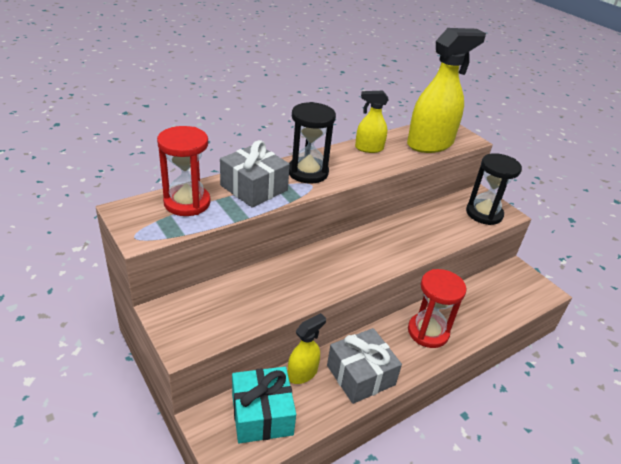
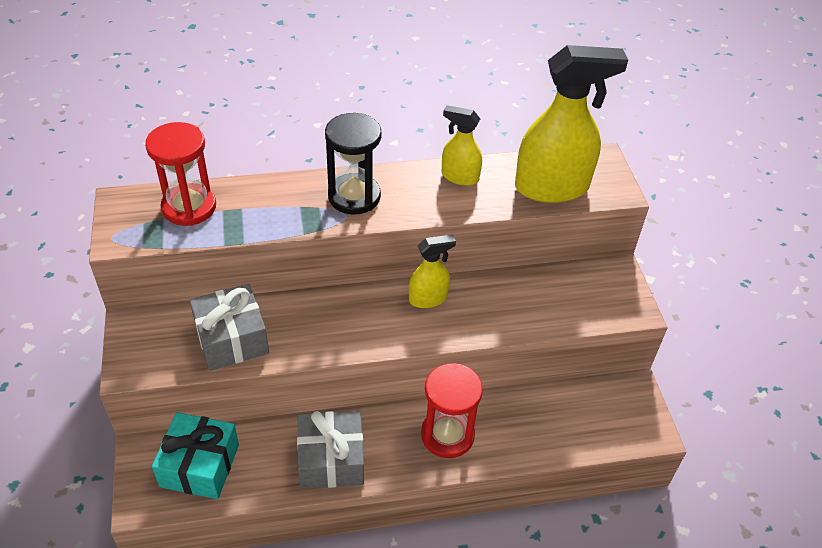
camera: 25 degrees right, 10 degrees up
grey gift [220,140,290,208] -> grey gift moved to [190,284,269,371]
yellow spray bottle [288,313,326,384] -> yellow spray bottle moved to [409,234,456,308]
black hourglass [466,153,522,225] -> none

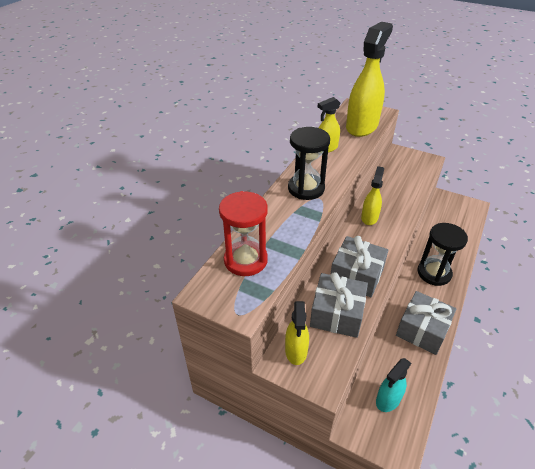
camera: 50 degrees left, 5 degrees down
turquoise gift [152,412,239,499] -> turquoise spray bottle [376,358,411,412]
red hourglass [421,363,483,458] -> black hourglass [417,223,468,286]
none -> yellow spray bottle [285,301,309,365]
none -> grey gift [330,236,388,297]

